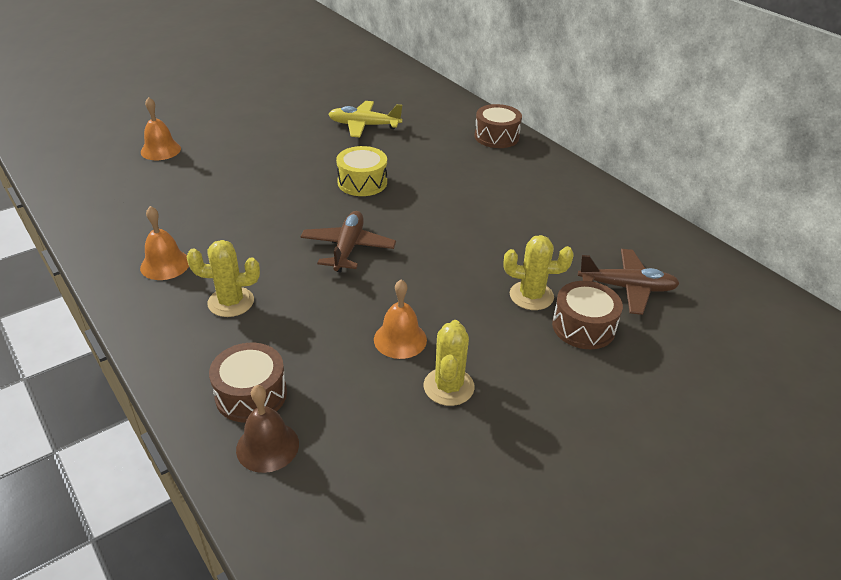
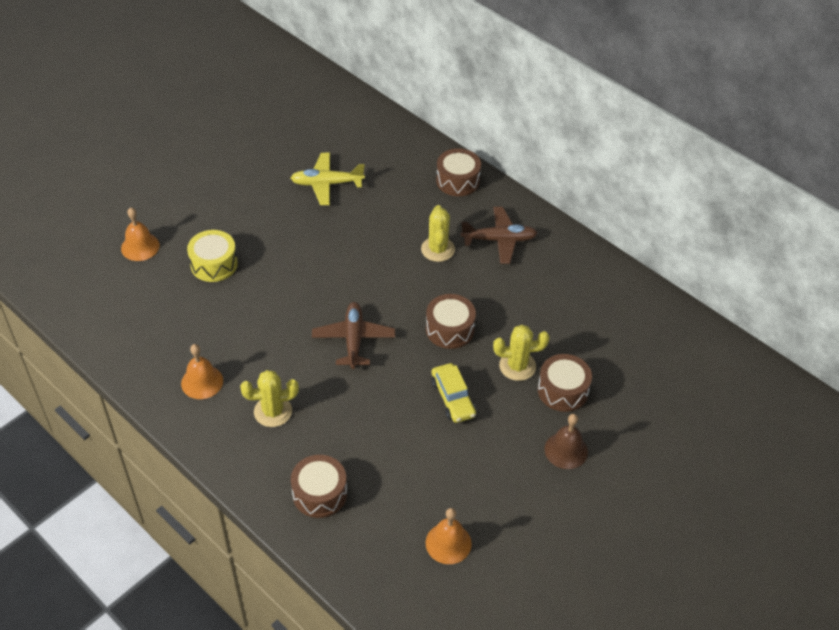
camera: 10 degrees left, 10 degrees up
brown bell [236,385,299,473] -> brown bell moved to [545,414,588,469]
yellow drum [336,146,387,196] -> yellow drum moved to [187,230,238,282]
orange bell [374,279,427,359] -> orange bell moved to [426,508,472,564]
yellow cactus [424,320,475,406] -> yellow cactus moved to [421,205,455,262]
brown plane [578,249,680,315] -> brown plane moved to [461,207,537,264]
none -> brown drum [426,294,476,349]
none -> yellow car [431,363,476,423]

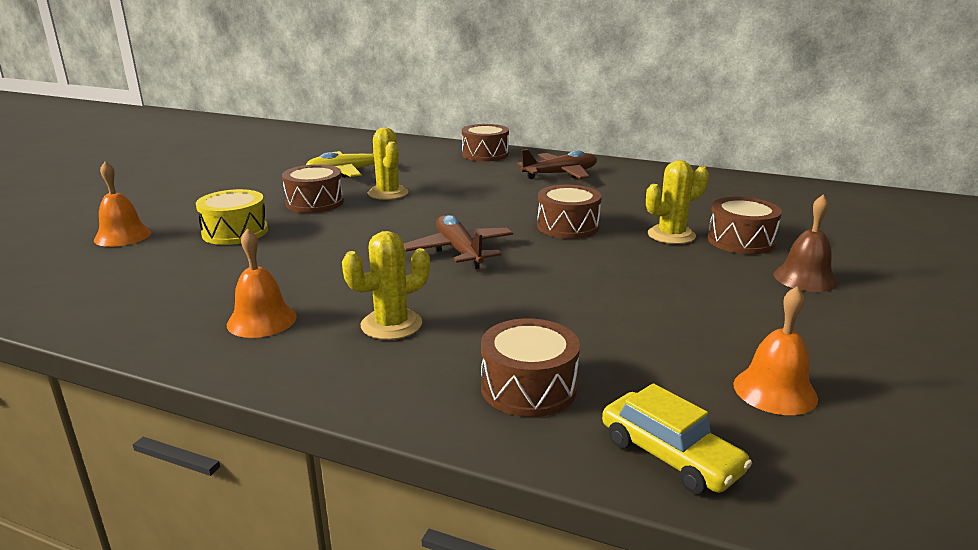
camera: 20 degrees left, 25 degrees down
yellow cactus [421,205,455,262] -> yellow cactus moved to [368,128,409,200]
yellow car [431,363,476,423] -> yellow car moved to [602,383,752,494]
none -> brown drum [282,164,344,213]

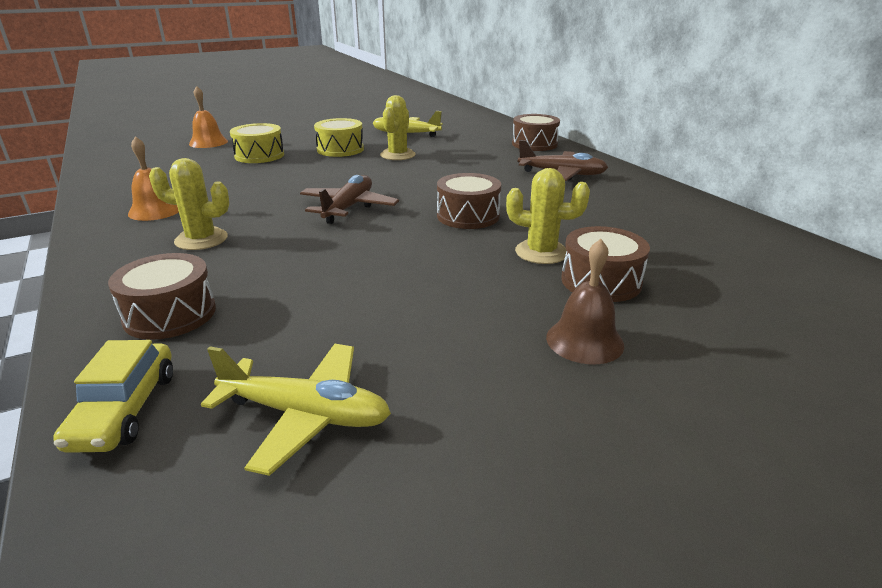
camera: 40 degrees right, 5 degrees up
brown drum [282,164,344,213] -> yellow drum [314,118,364,157]
orange bell [733,286,818,415] -> yellow plane [201,344,391,476]

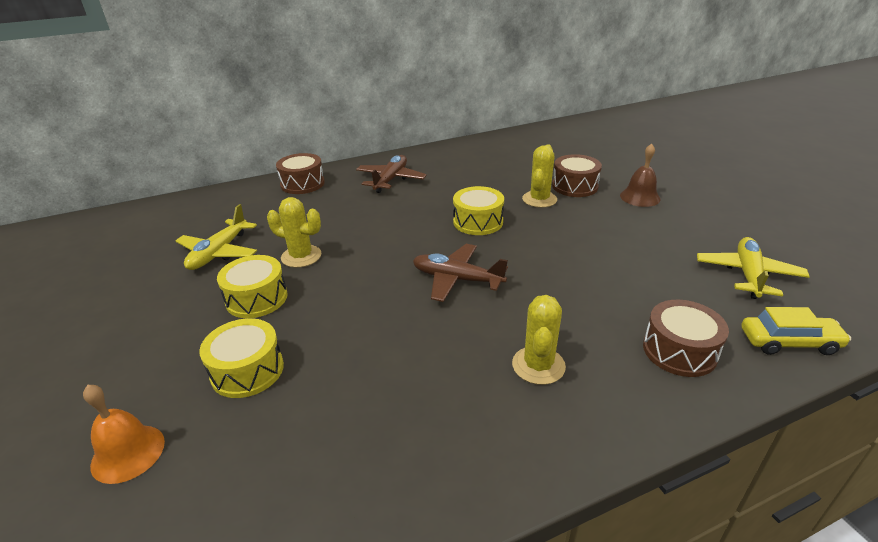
camera: 85 degrees left, 5 degrees up
orange bell [128,136,179,221] -> none
brown drum [437,173,501,229] -> yellow drum [453,186,504,235]

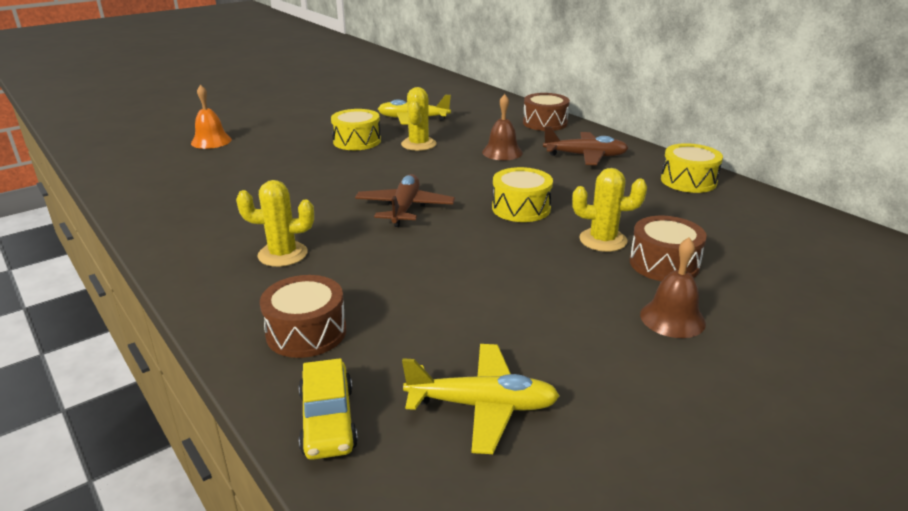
camera: 75 degrees right, 5 degrees down
yellow drum [199,318,284,398] -> yellow drum moved to [661,143,723,193]
none -> brown bell [482,94,523,160]

